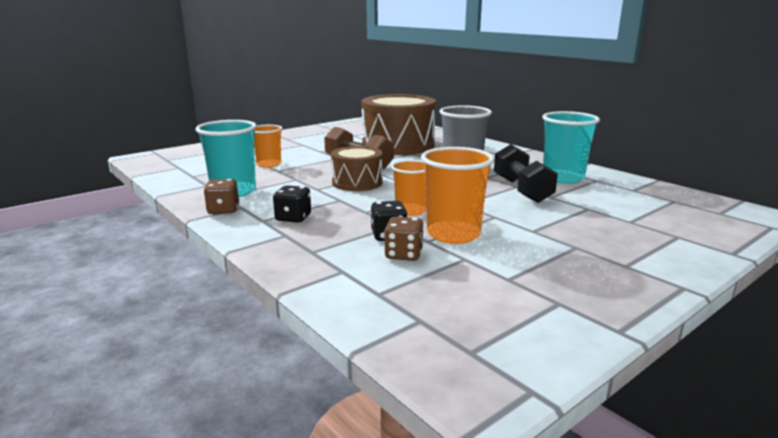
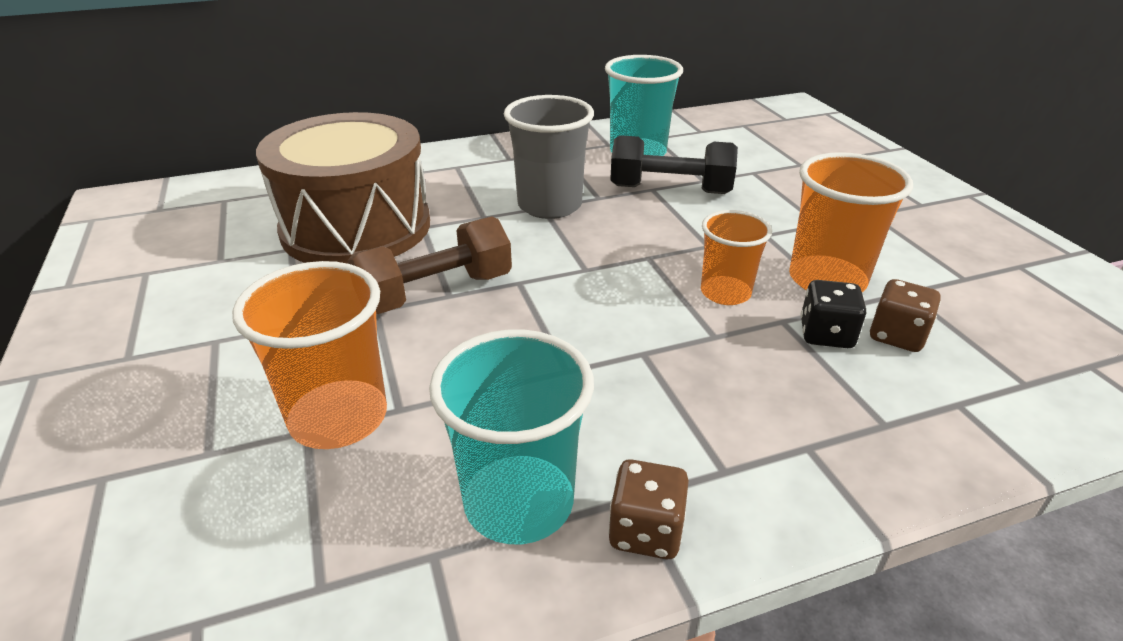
camera: 70 degrees left, 15 degrees up
orange cup [254,125,283,168] -> orange cup [232,261,387,449], size x1.55
black dice [273,185,311,223] -> none
brown drum [331,146,383,191] -> none

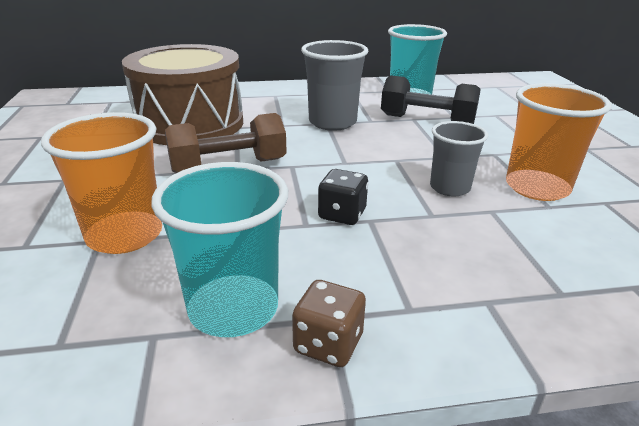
camera: 10 degrees right, 5 degrees down
orange cup [701,210,772,305] -> grey cup [430,121,488,196]
black dice [801,280,866,348] -> black dice moved to [318,169,368,225]
brown dice [870,279,941,352] -> none

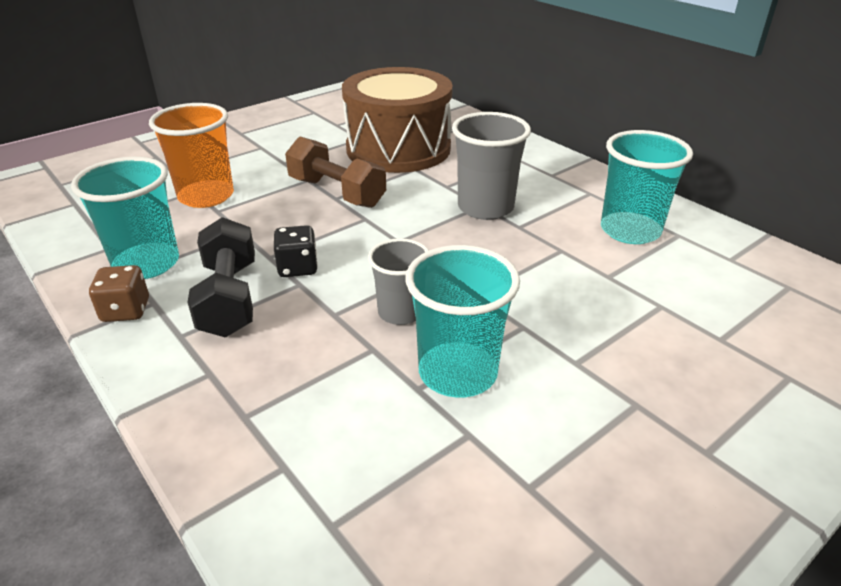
camera: 60 degrees right, 5 degrees up
black dumbbell [381,75,480,124] -> black dumbbell moved to [188,217,255,338]
orange cup [506,83,612,201] -> turquoise cup [406,245,520,398]

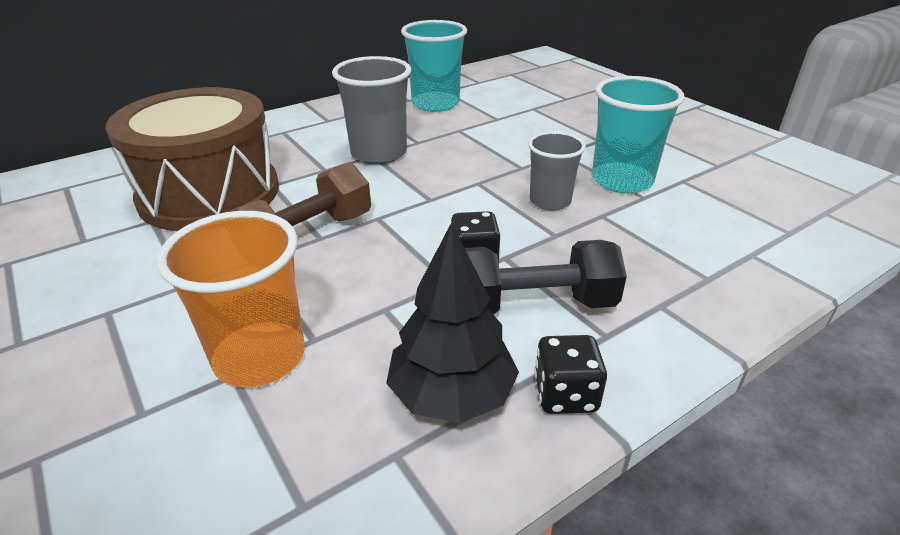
camera: 85 degrees left, 0 degrees up
turquoise cup [71,157,179,279] -> black tree [386,222,519,423]
brown dice [89,265,149,322] -> black dice [534,335,607,414]

